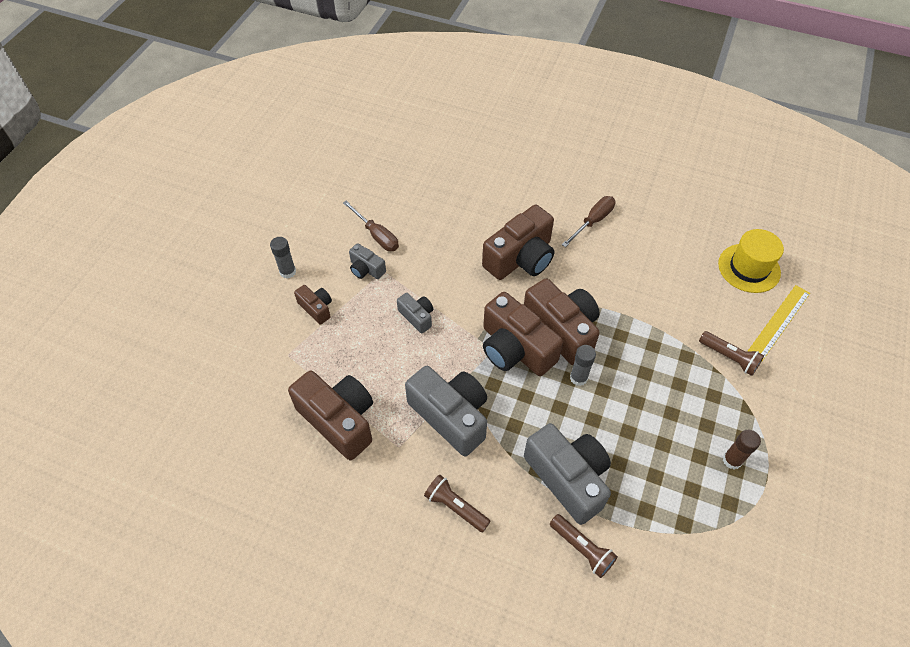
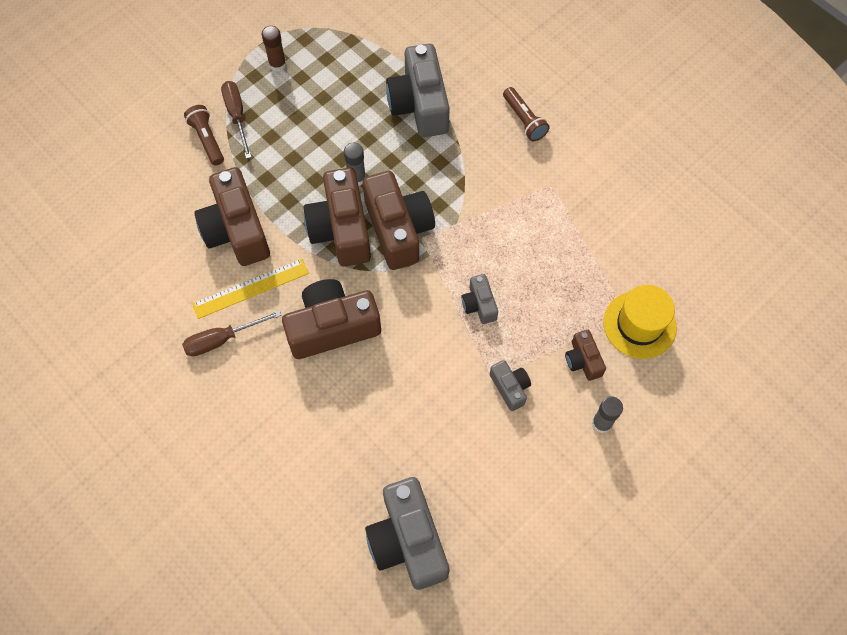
camera: 155 degrees left, 10 degrees up
brown camera [288,371,373,460] -> brown camera moved to [195,167,270,266]
brown screwdriver [343,200,399,251] -> brown screwdriver moved to [221,81,251,159]
grey camera [405,366,487,456] -> grey camera moved to [365,477,449,590]
brown flashlight [550,514,618,578] -> none
yellow hat [718,229,784,293] -> yellow hat moved to [603,285,677,359]
yellow ruler [747,285,810,361] -> yellow ruler moved to [192,259,309,319]

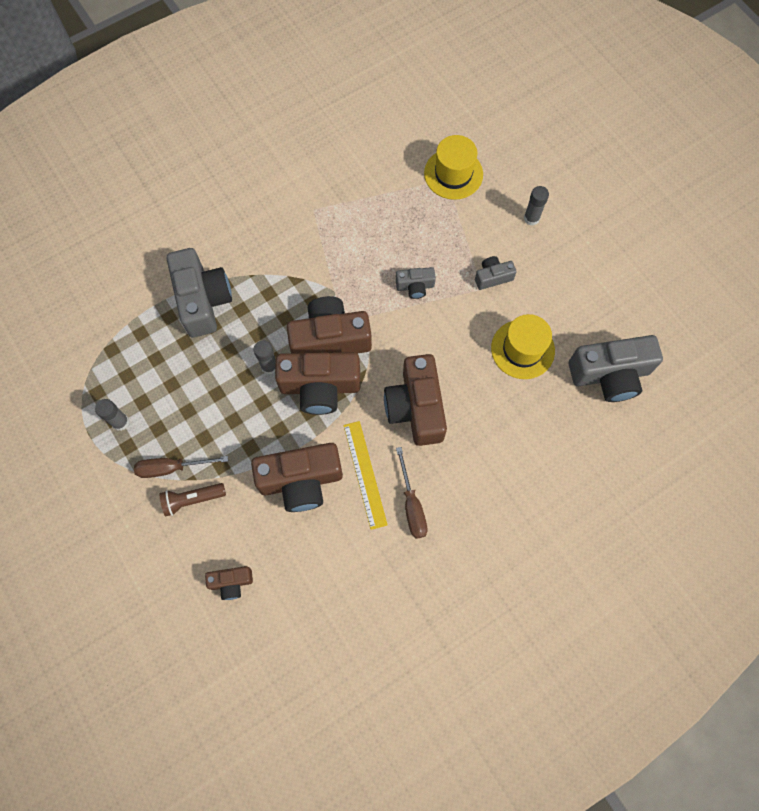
camera: 80 degrees left, 5 degrees up
brown glue stick [262,26,286,72] -> grey glue stick [95,399,129,431]
grey camera [386,44,450,137] -> grey camera turned 105 degrees counterclockwise [167,248,232,337]
brown flashlight [503,87,550,141] -> none
brown camera [565,330,606,381] -> brown camera moved to [205,566,253,600]
none -> yellow hat [491,314,555,379]

